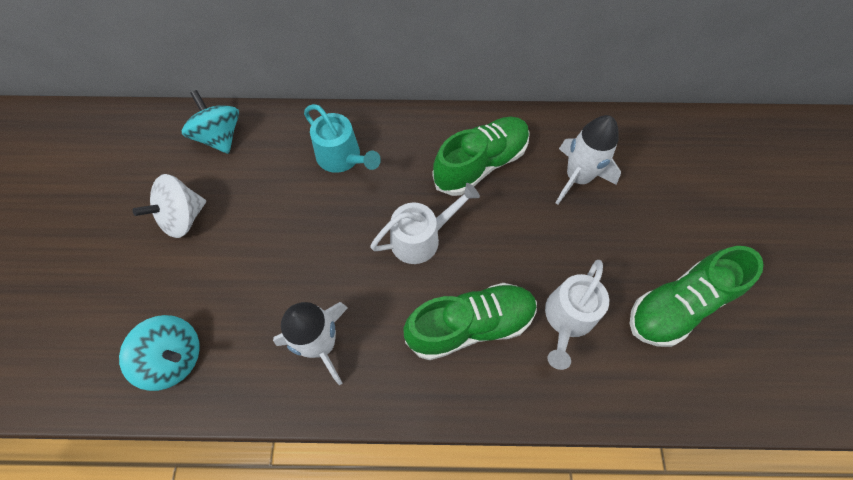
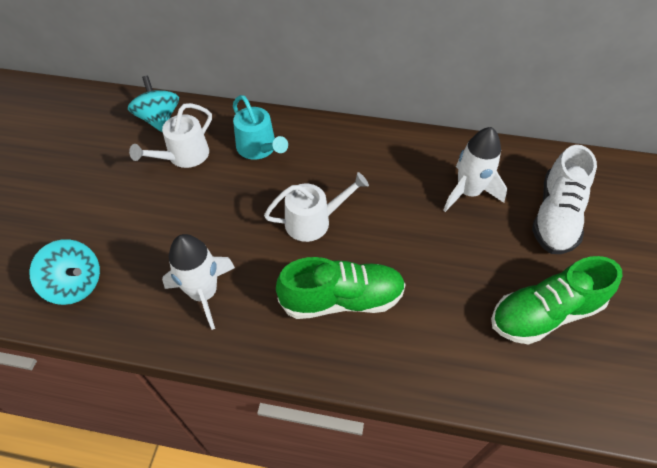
camera: 10 degrees right, 10 degrees down
white spinning top [133,174,206,238] -> none
green shoe [433,117,530,196] -> none
white watering can [545,260,609,370] -> white watering can moved to [129,103,212,168]
none -> white shoe [532,145,597,254]

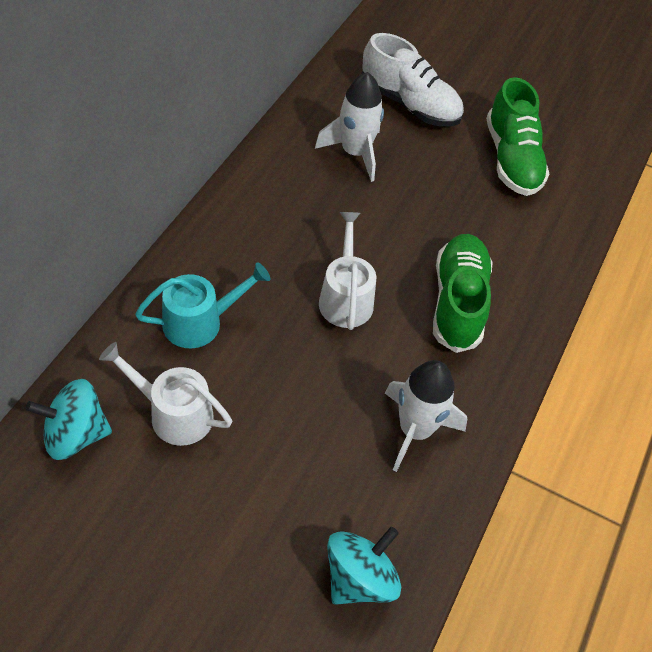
camera: 80 degrees left, 0 degrees up
white watering can [129,103,212,168] -> white watering can turned 150 degrees clockwise [99,342,232,446]

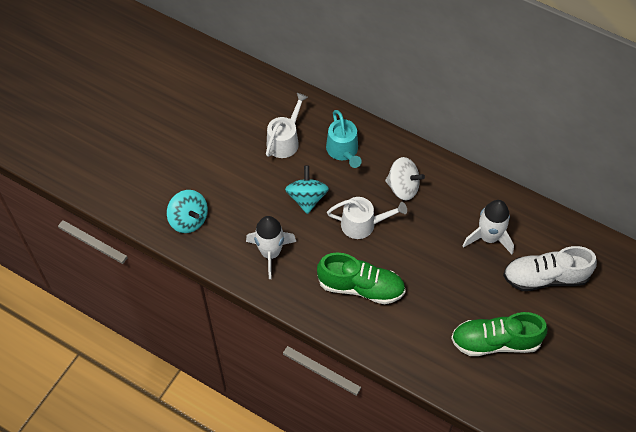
camera: 100 degrees right, 5 degrees up
turquoise spinning top [25,379,112,460] -> turquoise spinning top moved to [285,166,329,214]
white shoe [362,33,464,126] -> white shoe turned 45 degrees clockwise [503,246,597,291]
none -> white spinning top [385,157,425,201]

